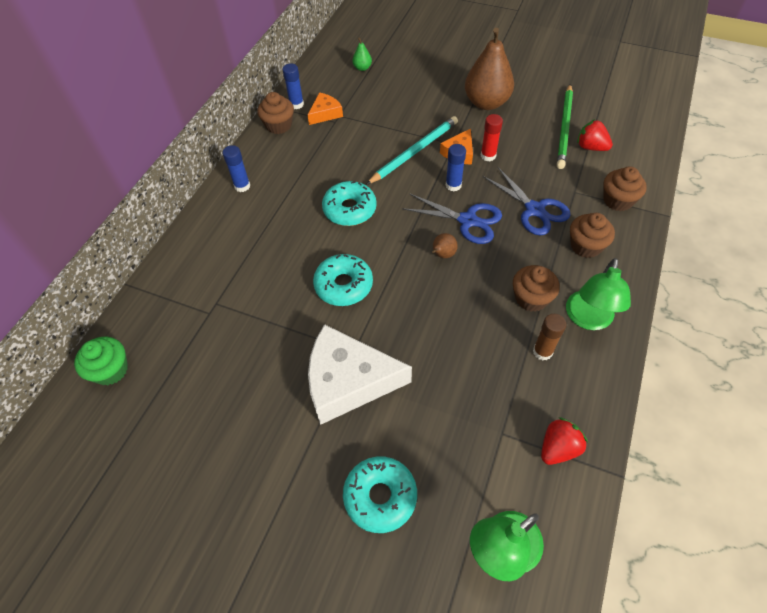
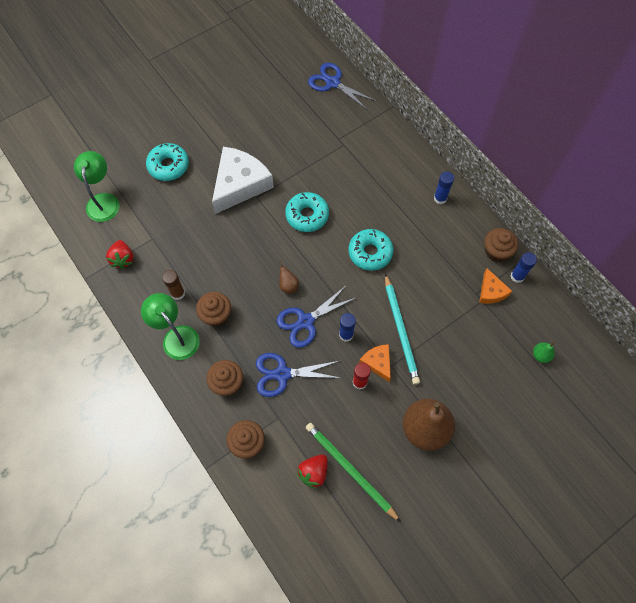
camera: 120 degrees right, 10 degrees up
green cupcake [74,337,128,385] -> blue scissors [308,63,376,110]
red strawberry [577,119,613,151] -> red strawberry turned 150 degrees clockwise [297,454,328,489]

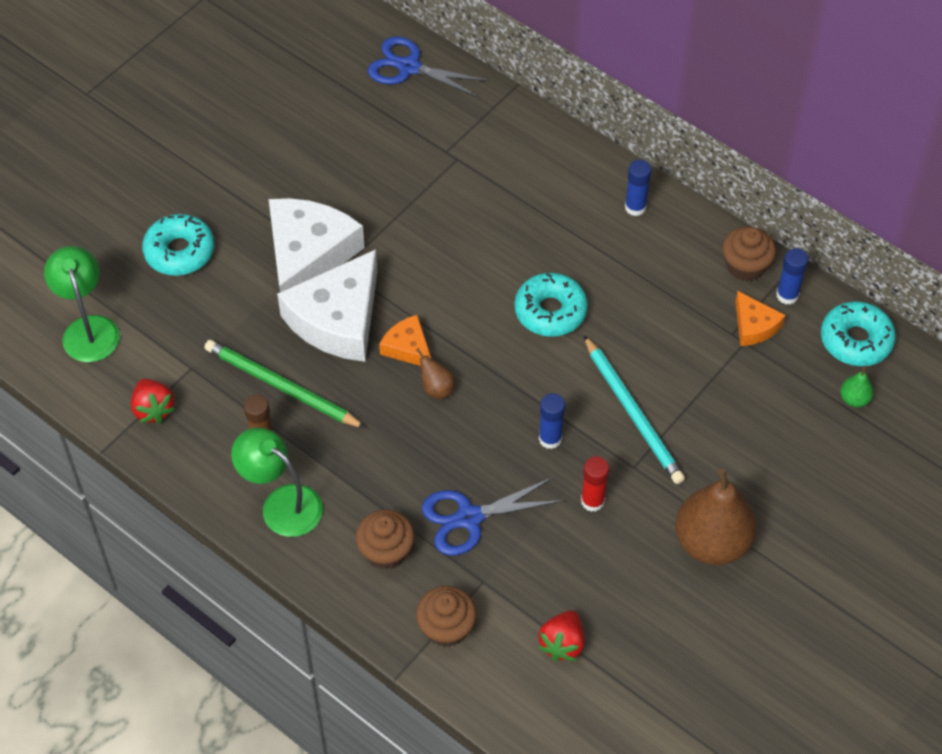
camera: 15 degrees left, 10 degrees down
brown cupcake [196,292,231,326] -> none
blue scissors [276,285,356,348] -> none
turquoise donut [285,192,329,232] -> turquoise donut moved to [821,301,896,366]
green pencil [306,423,401,522] -> green pencil moved to [204,340,366,428]
orange cheese [359,344,391,382] -> orange cheese moved to [379,315,431,366]
none -> white cheese [277,249,377,362]

